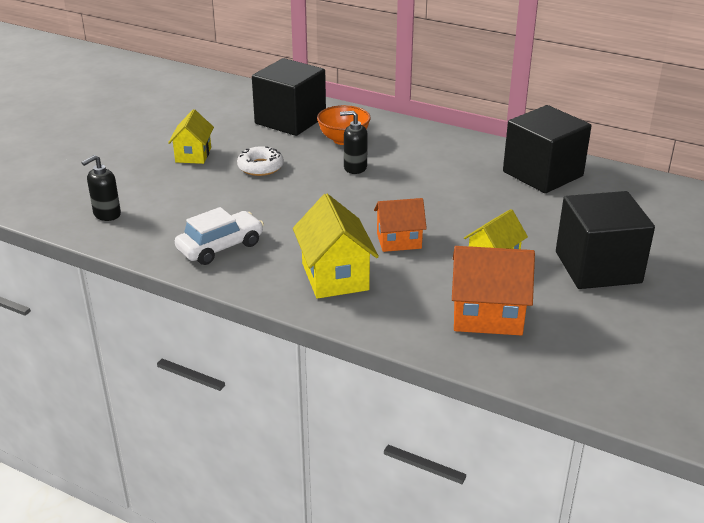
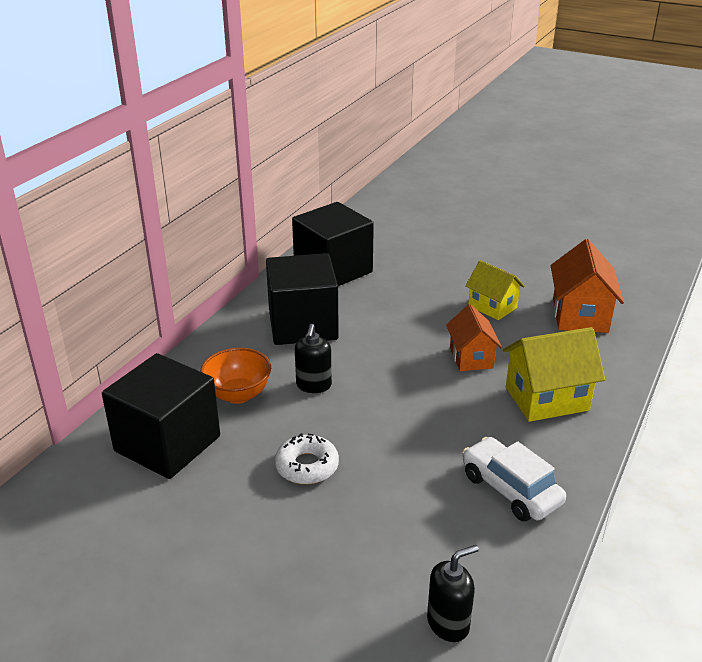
camera: 90 degrees left, 0 degrees up
black soap dispenser [81,155,121,221] -> black soap dispenser turned 75 degrees counterclockwise [427,545,479,642]
yellow house [168,109,214,164] -> none
black cube [556,191,655,289] -> black cube moved to [266,253,339,345]

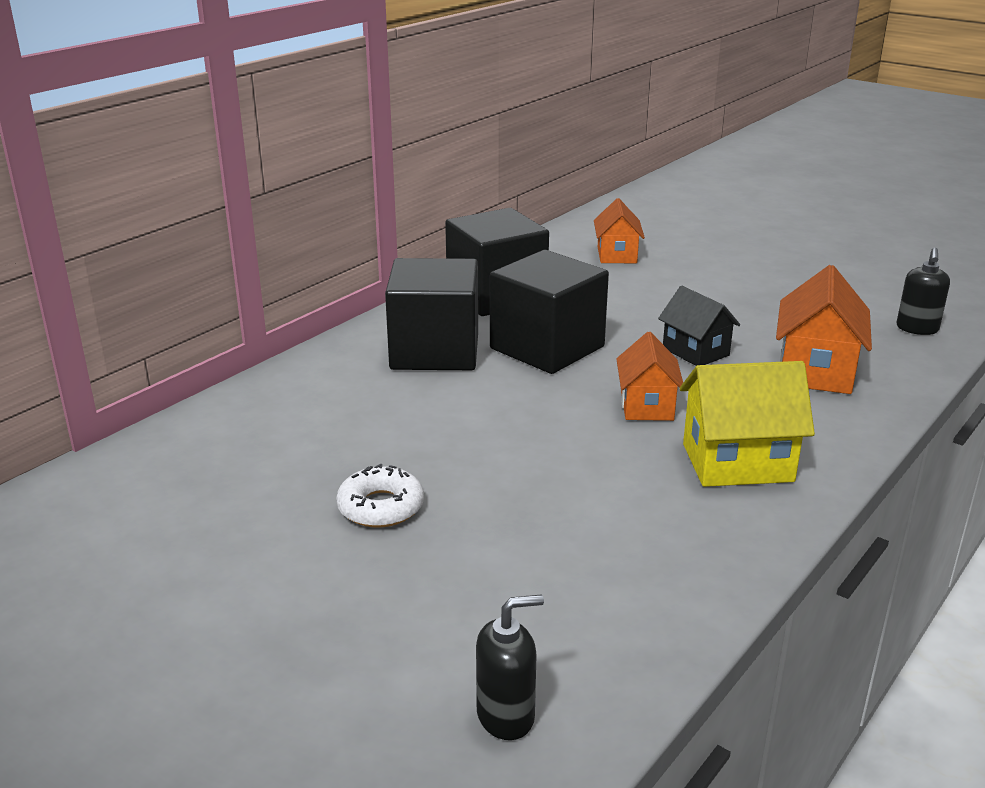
camera: 10 degrees right, 5 degrees down
black cube [102,353,220,479] -> black cube moved to [490,250,609,374]
orange bowl [200,348,271,404] -> none
black soap dispenser [295,324,332,393] -> black soap dispenser moved to [896,247,950,335]
white car [462,437,566,521] -> none
yellow house [465,260,525,320] -> black house [658,286,740,366]
none -> orange house [594,198,645,263]

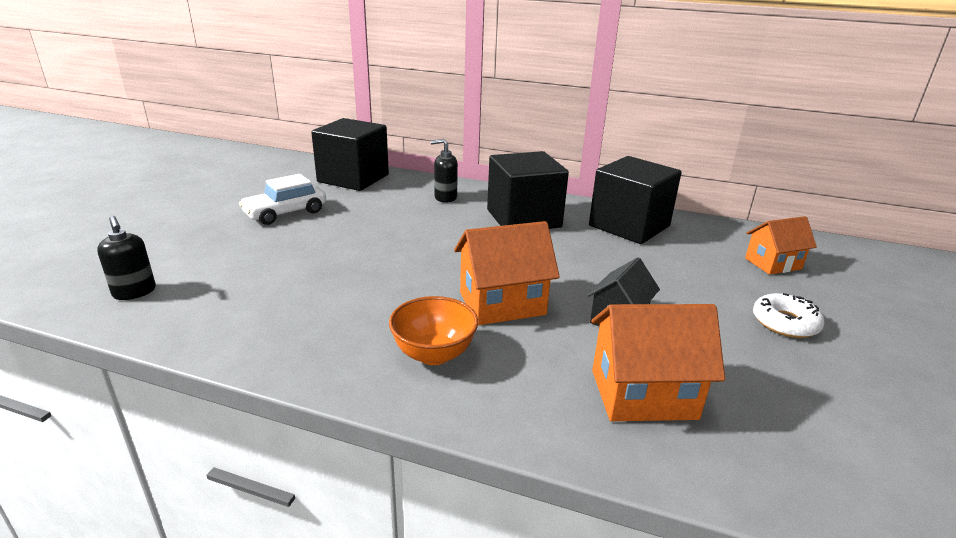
camera: 70 degrees right, 0 degrees up
white donut [336,464,424,528] -> white donut moved to [753,293,825,338]
black cube [490,250,609,374] -> black cube moved to [311,118,389,191]
orange house [616,332,683,421] -> orange house [454,221,560,325], size x1.51
yellow house [680,361,815,487] -> orange bowl [389,296,478,365]
black soap dispenser [896,247,950,335] -> black soap dispenser moved to [431,139,458,203]
none -> white car [239,174,326,225]

